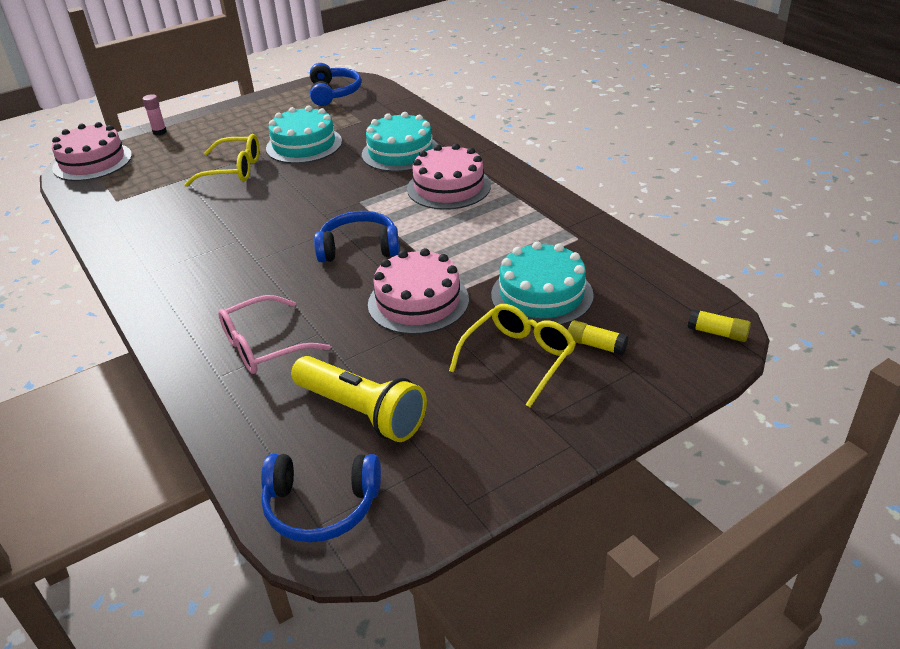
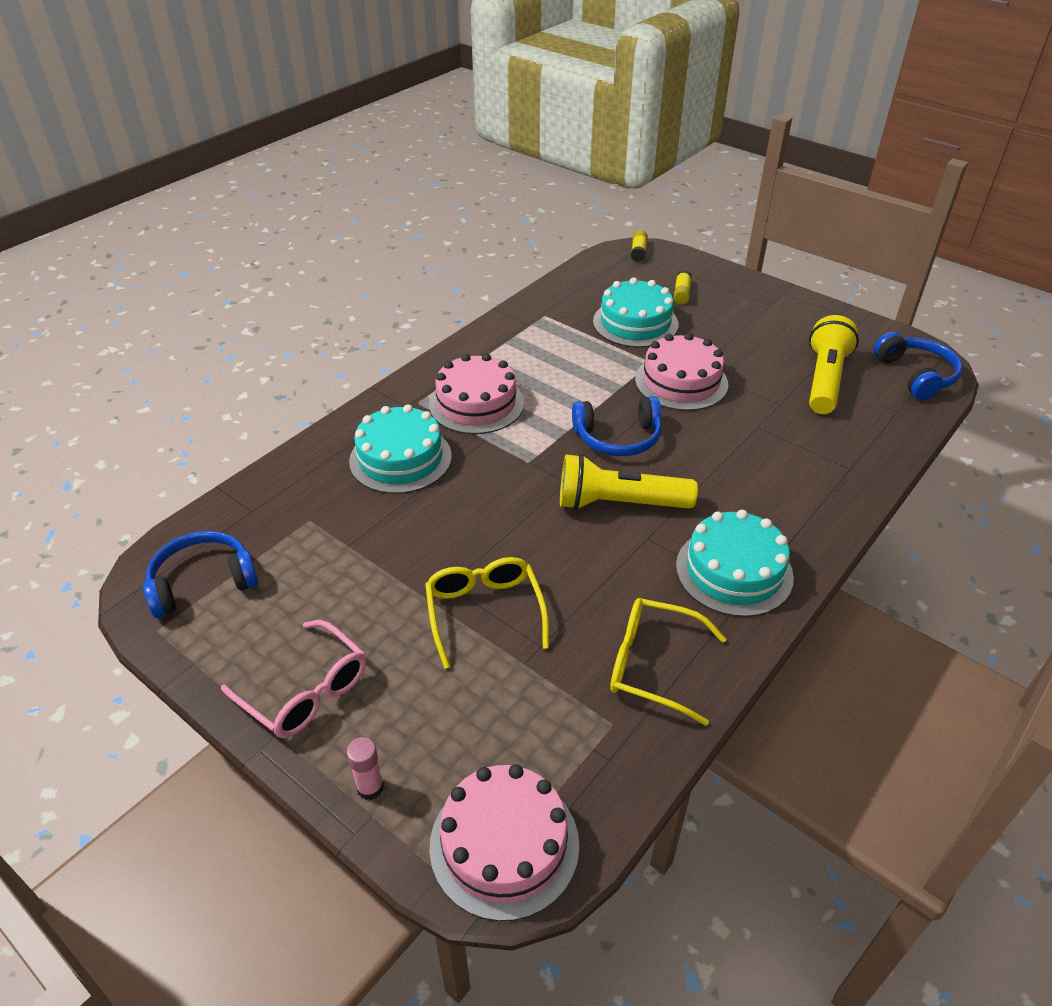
camera: 110 degrees left, 5 degrees up
pink glasses [218,295,331,374] -> pink glasses moved to [221,620,366,738]
turquoise cake [266,105,342,164] -> turquoise cake moved to [676,510,794,617]
blue headphones [314,211,399,262] -> blue headphones turned 75 degrees counterclockwise [572,396,662,456]
yellow glasses [449,304,576,407] -> yellow glasses moved to [610,598,726,726]
none -> yellow flashlight [560,454,698,510]

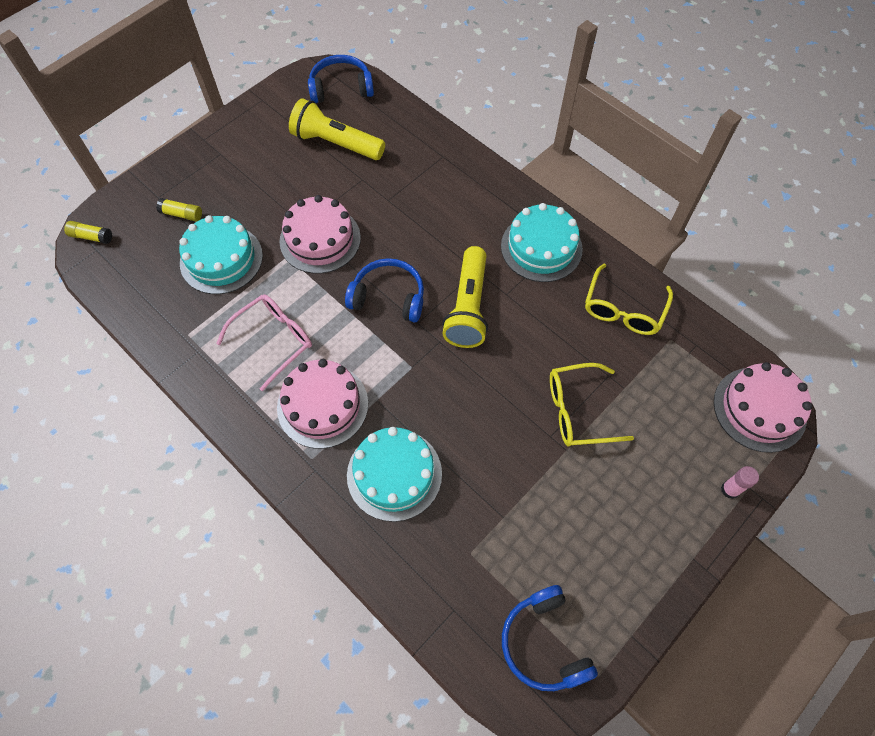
camera: 85 degrees left, 20 degrees up
pink glasses [221,620,366,738] -> pink glasses moved to [216,294,312,391]
blue headphones [572,396,662,456] -> blue headphones turned 75 degrees counterclockwise [345,258,424,323]

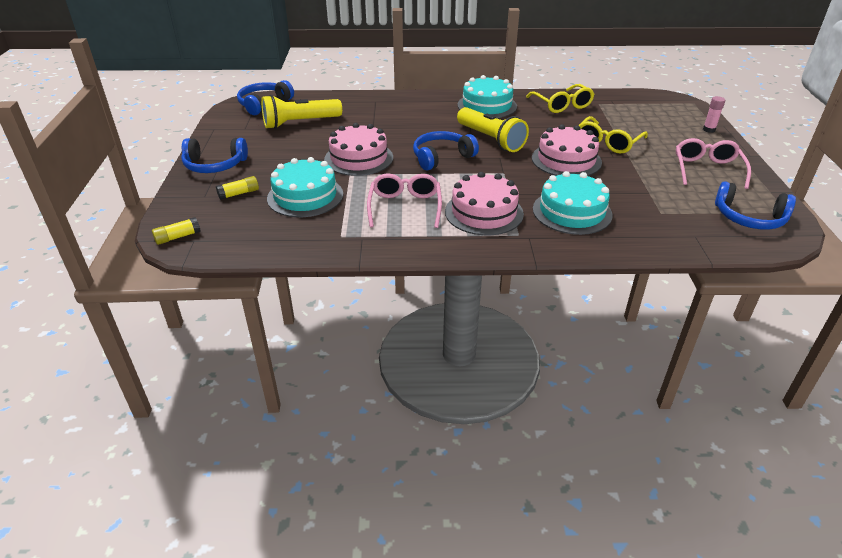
camera: 45 degrees left, 25 degrees down
pink cake [714,362,812,453] -> pink cake moved to [532,124,602,176]
none -> blue headphones [181,138,248,173]
none -> pink glasses [676,138,751,189]

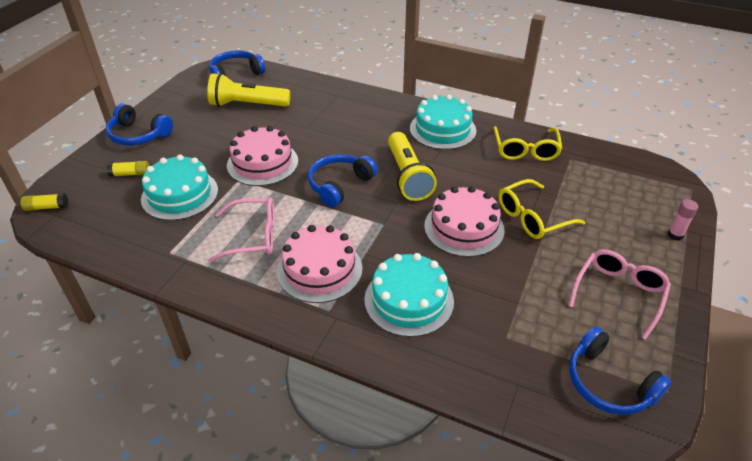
camera: 25 degrees right, 5 degrees up
pink glasses [367,173,442,228] -> pink glasses turned 60 degrees clockwise [208,197,275,263]
blue headphones [413,131,479,171] -> blue headphones turned 45 degrees counterclockwise [308,154,377,207]

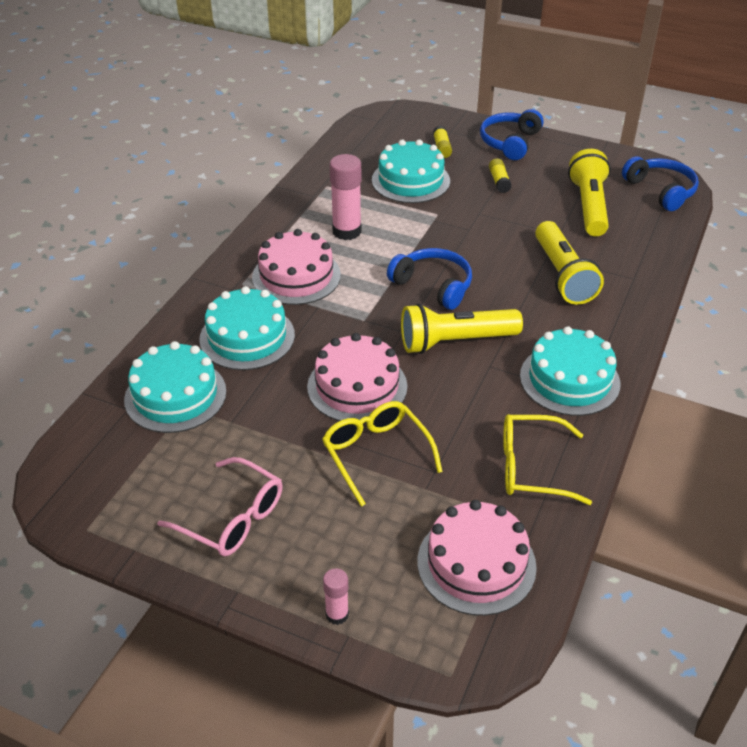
camera: 90 degrees right, 0 degrees up
yellow glue stick [21,193,68,211] -> yellow glue stick moved to [489,158,512,193]
pink glasses [208,197,275,263] -> pink glue stick [329,154,362,240]
pink cake [227,126,298,186] -> pink cake moved to [418,500,537,616]
blue headphones [569,326,671,415] -> none
none -> turquoise cake [124,341,227,433]
none -> yellow flashlight [535,221,604,305]

